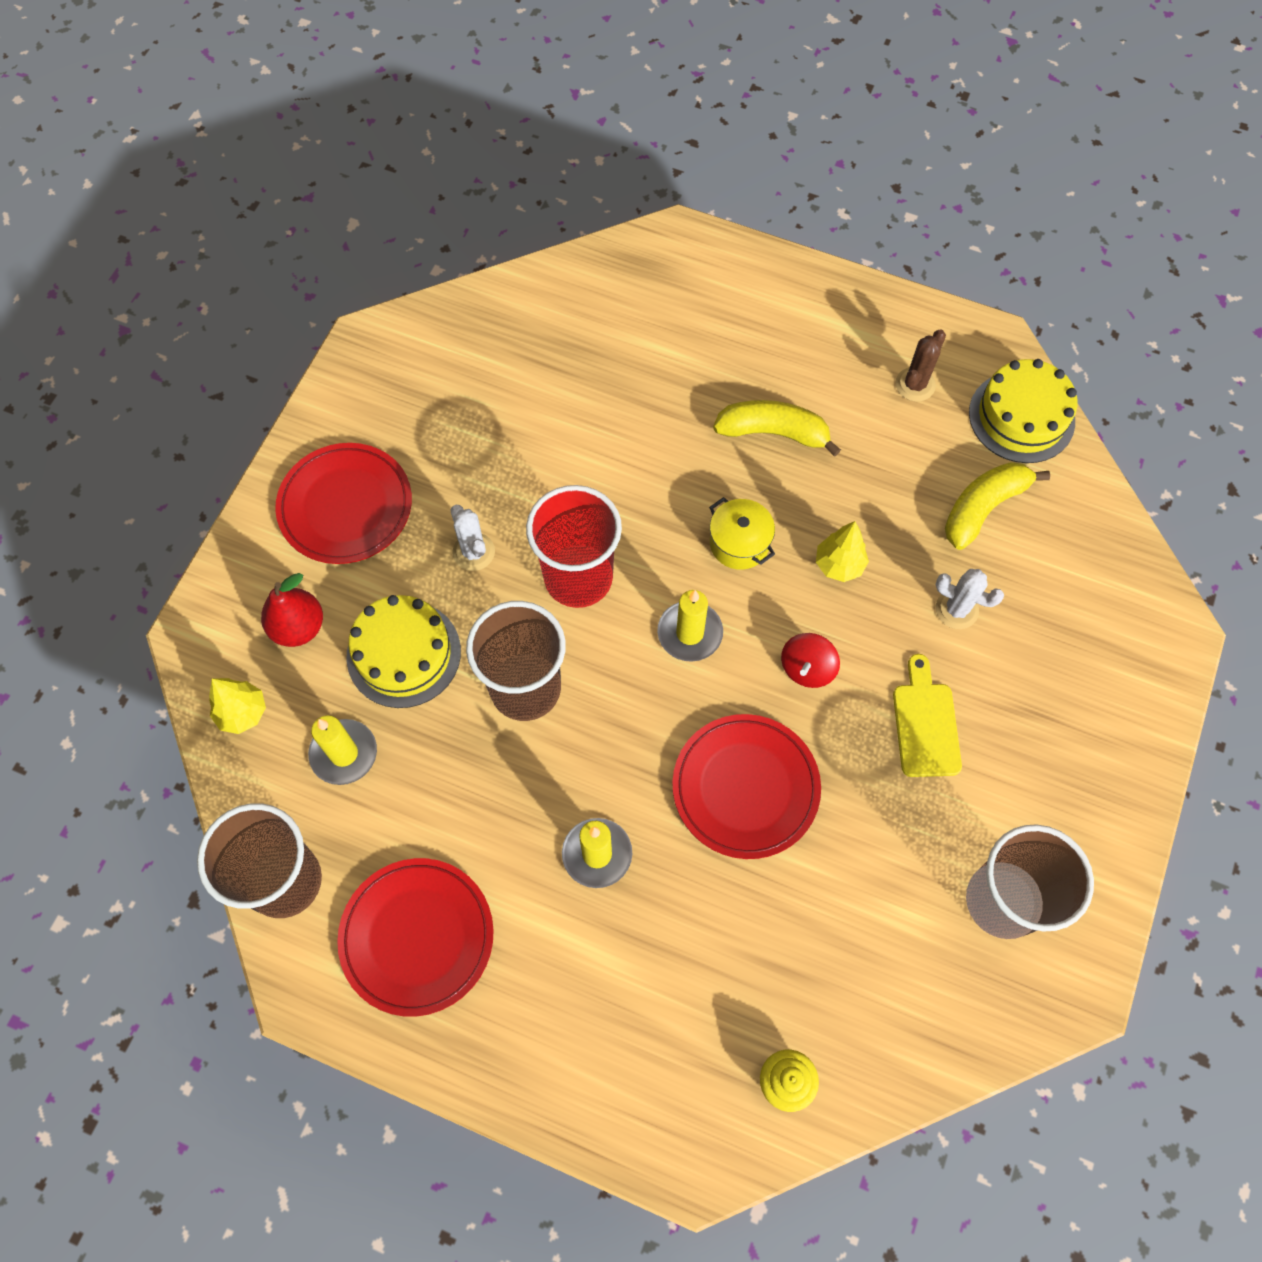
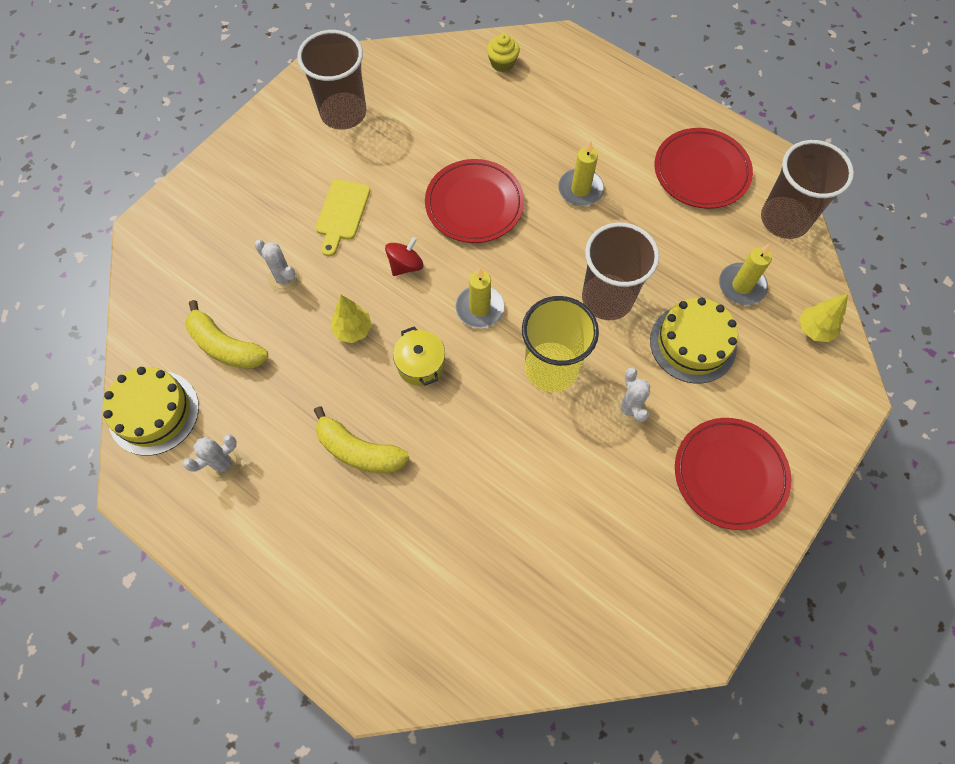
camera: 165 degrees left, 0 degrees up
red pear [261,573,323,647] -> none
red cup [526,485,622,608] -> yellow cup [522,296,599,392]
brown cactus [895,330,946,402] -> white cactus [183,434,241,481]
yellow banana [945,462,1050,550] -> yellow banana turned 60 degrees clockwise [186,300,268,369]

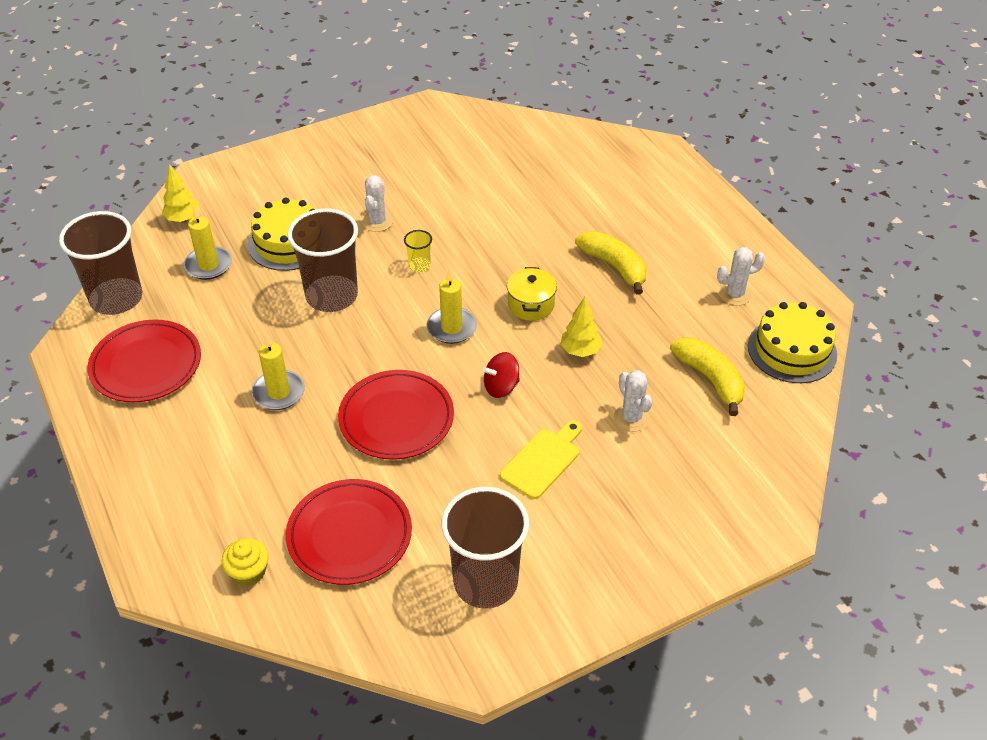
camera: 155 degrees left, 20 degrees down
yellow cup [522,296,599,392] -> yellow cup [404,230,432,272], size x0.43
red plate [675,418,791,530] -> red plate moved to [286,479,412,585]

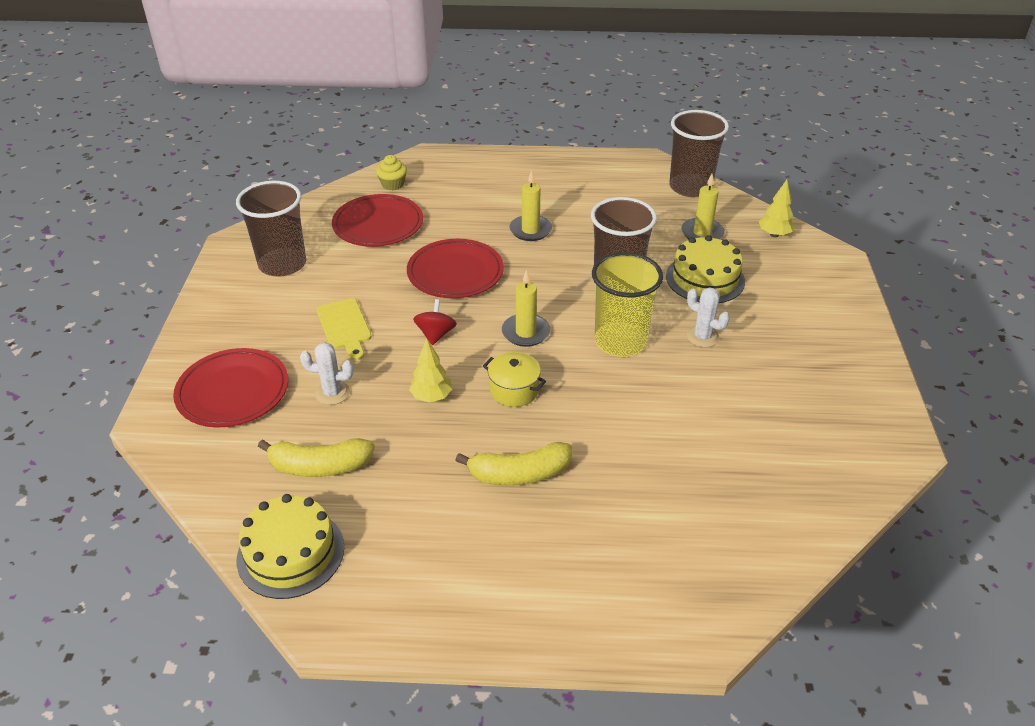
camera: 120 degrees right, 5 degrees down
red plate [87,319,201,402] -> red plate moved to [173,348,288,427]
yellow cup [404,230,432,272] -> yellow cup [592,252,663,357], size x2.34
white cactus [717,247,766,306] -> none

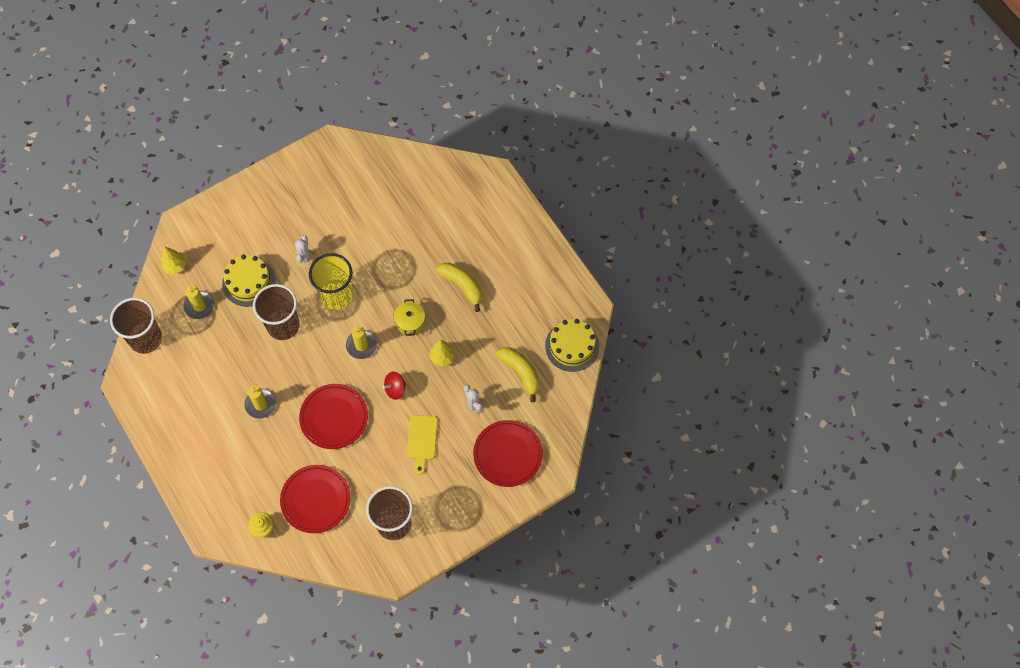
camera: 125 degrees left, 25 degrees up
yellow cutting board [317,298,371,361] -> yellow cutting board turned 150 degrees clockwise [407,415,438,475]

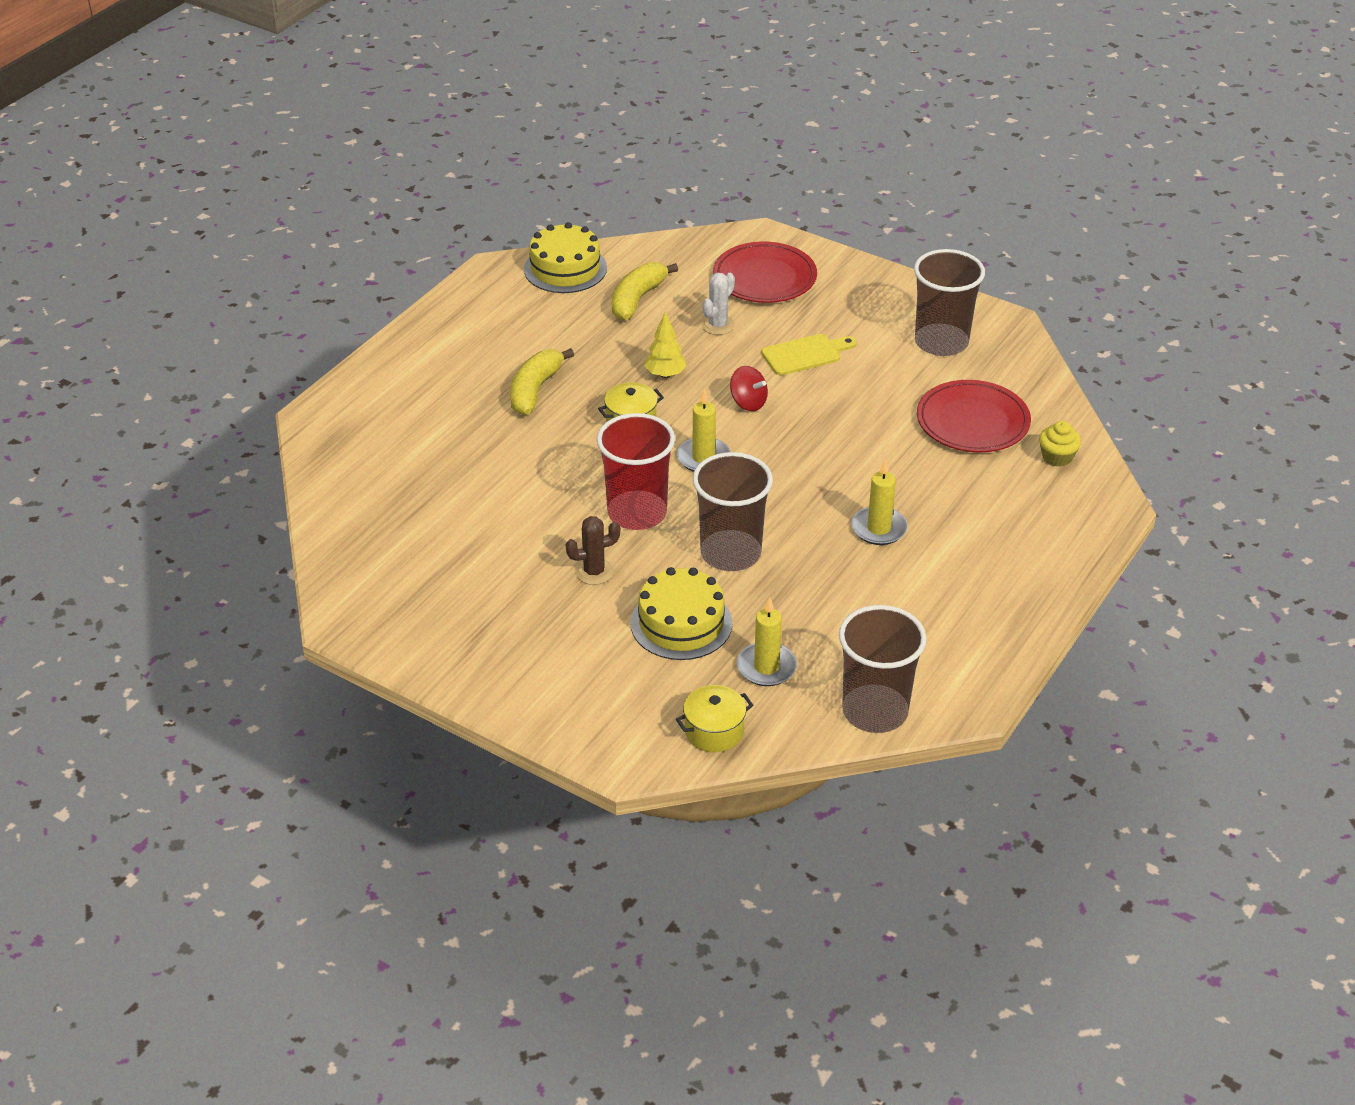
camera: 115 degrees left, 25 degrees down
yellow tree [161,247,186,274] -> yellow pot [676,685,753,752]
white cactus [295,235,315,268] -> brown cactus [566,516,620,585]
red plate [299,384,368,449] -> none
yellow cup [309,253,353,310] -> red cup [597,413,675,530]

